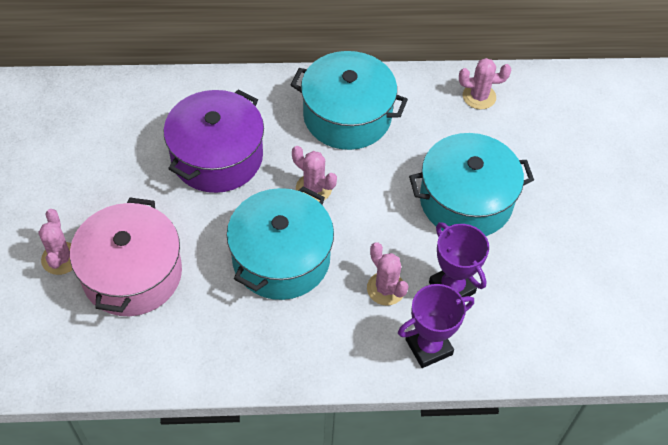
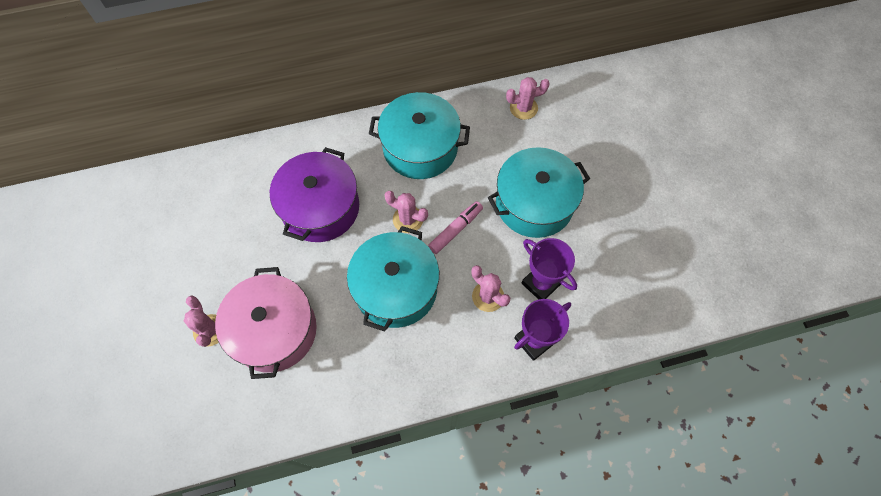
camera: 10 degrees left, 10 degrees up
none -> pink marker [428,201,483,254]

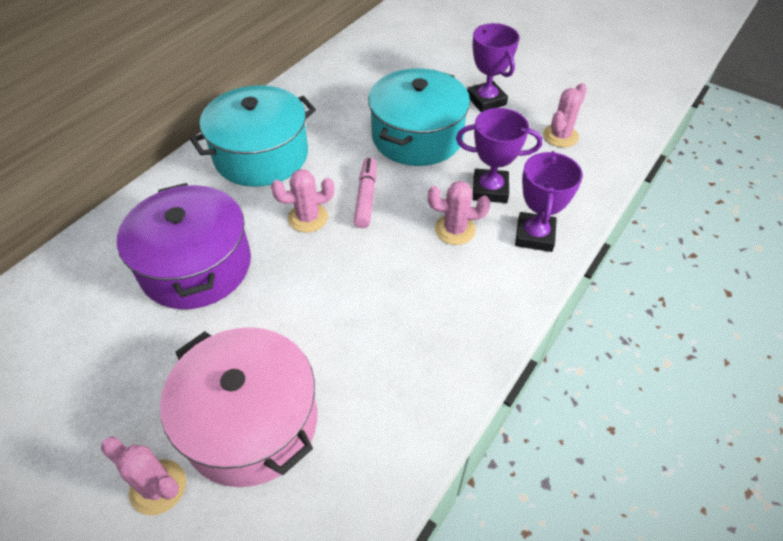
camera: 40 degrees left, 15 degrees down
turquoise pot [347,226,439,332] -> none
pink cactus [506,77,550,120] -> pink cactus moved to [543,83,587,147]
none -> purple trophy [467,23,519,112]

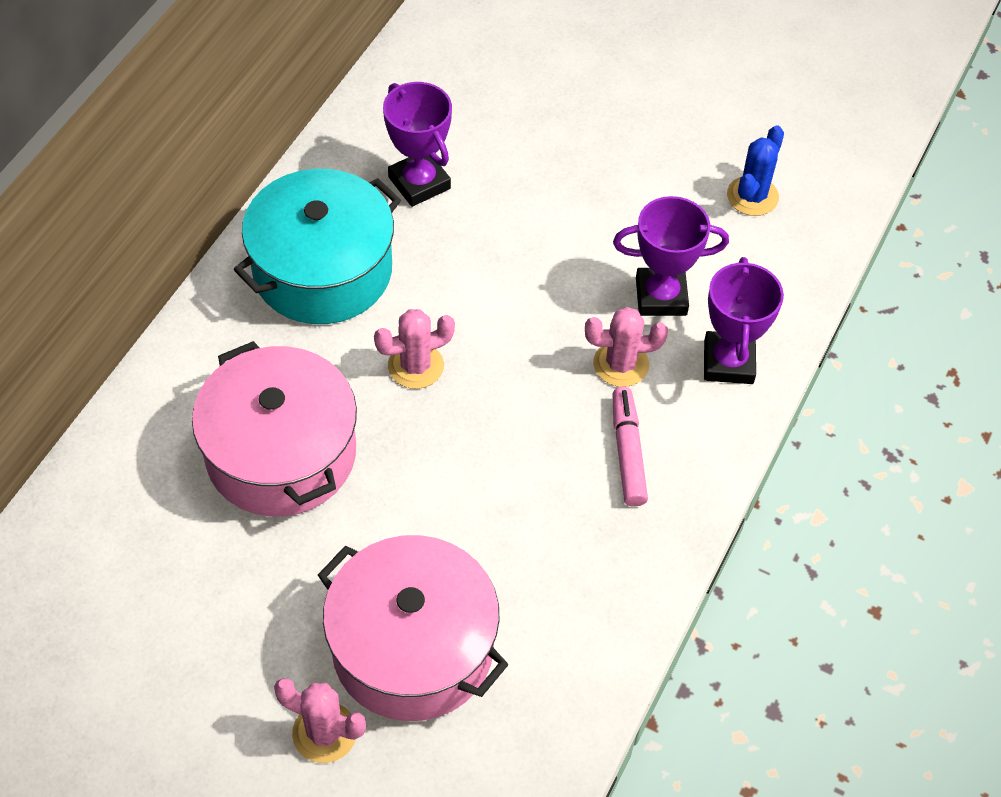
camera: 10 degrees left, 5 degrees up
purple pot [117,183,251,309] -> pink pot [192,341,357,517]
pink marker [354,158,376,228] -> pink marker moved to [613,387,648,507]
turquoise pot [368,68,470,166] -> none
purple trophy [467,23,519,112] -> purple trophy moved to [383,82,452,207]
pink cactus [543,83,587,147] -> blue cactus [727,126,784,216]

